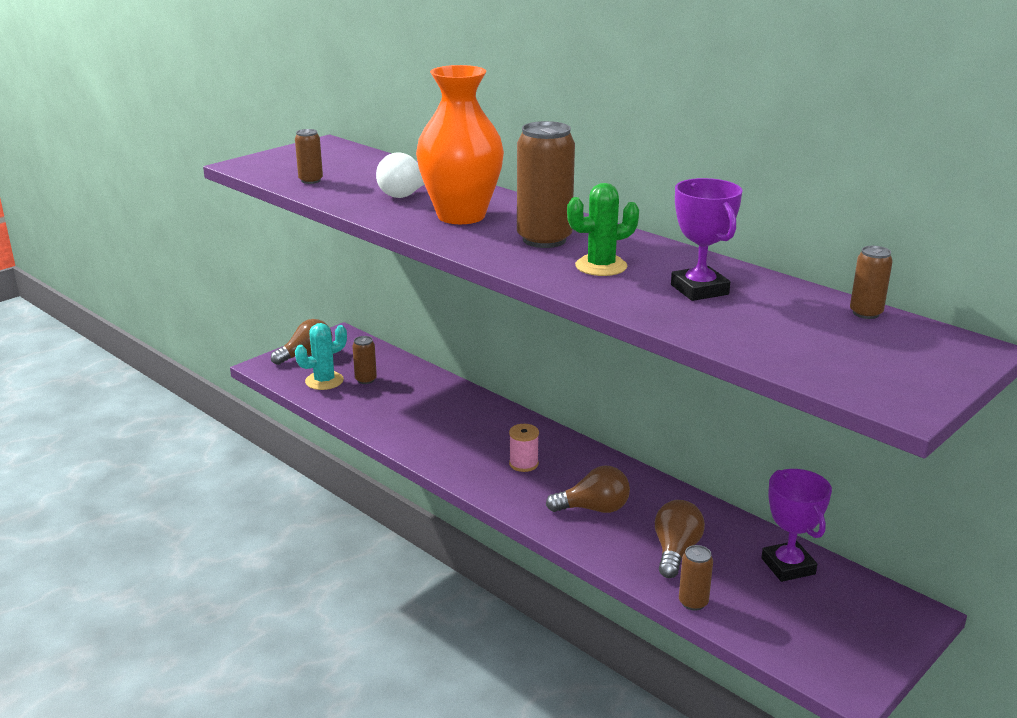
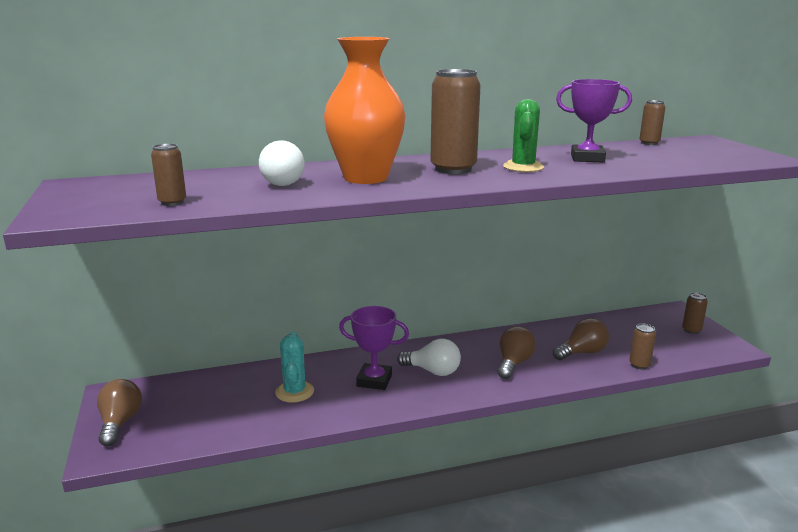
camera: 60 degrees left, 5 degrees down
turquoise cactus [295,323,347,390] -> turquoise cactus moved to [275,331,314,403]
brown can [352,336,377,384] -> brown can moved to [682,292,708,334]
pink spool [509,424,539,472] -> white light bulb [397,338,461,376]
brown light bulb [655,500,705,578] -> brown light bulb turned 105 degrees clockwise [553,318,609,360]
purple trophy [761,469,832,582] -> purple trophy moved to [339,306,409,390]

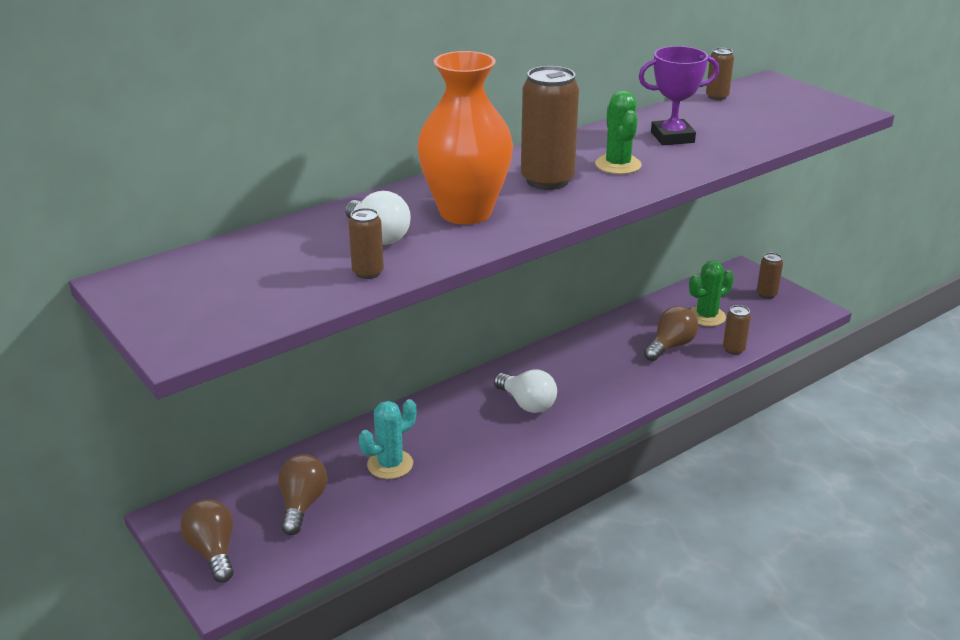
camera: 20 degrees left, 10 degrees up
brown can [151,144,186,206] -> brown can moved to [349,208,384,279]
turquoise cactus [275,331,314,403] -> turquoise cactus turned 75 degrees clockwise [359,399,417,479]
purple trophy [339,306,409,390] -> none
white light bulb [397,338,461,376] -> white light bulb turned 45 degrees clockwise [494,369,557,413]
brown light bulb [498,326,536,379] -> brown light bulb moved to [278,454,328,535]
none -> green cactus [689,261,734,326]

